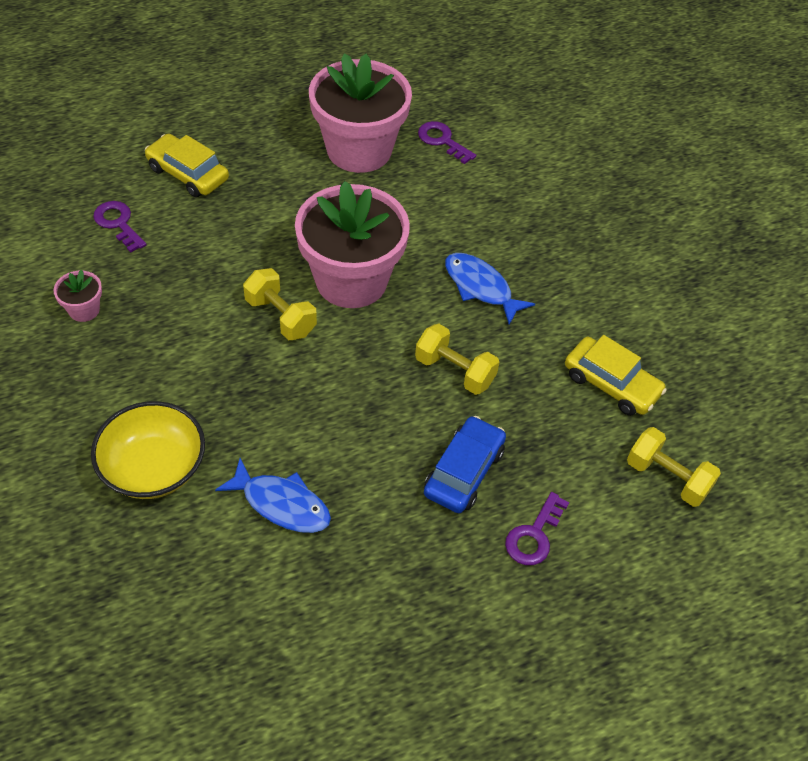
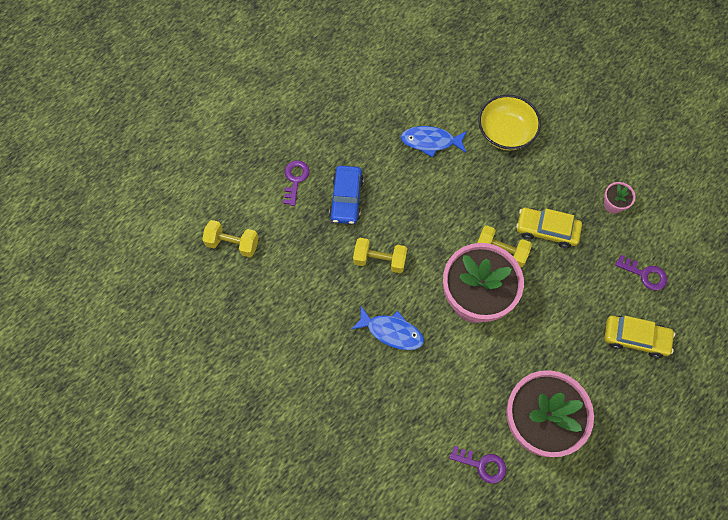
camera: 160 degrees right, 15 degrees up
yellow car [565,335,667,416] -> yellow car moved to [516,208,582,248]

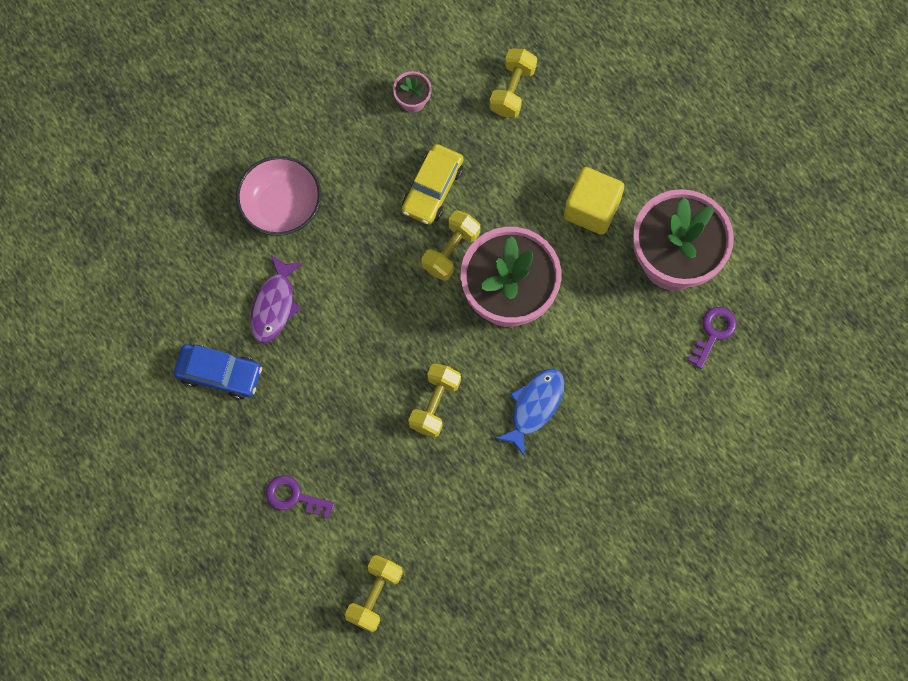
camera: 80 degrees left, 5 degrees up
blue car [329,166,364,224] -> blue car moved to [174,344,262,399]
blue fish [401,126,467,158] -> purple fish [250,255,303,343]
yellow bowl [478,94,541,151] -> pink bowl [236,156,321,236]
yellow car [604,316,675,358] -> none
purple key [615,255,667,291] -> yellow dumbbell [489,48,537,118]
none -> yellow cube [564,167,624,235]

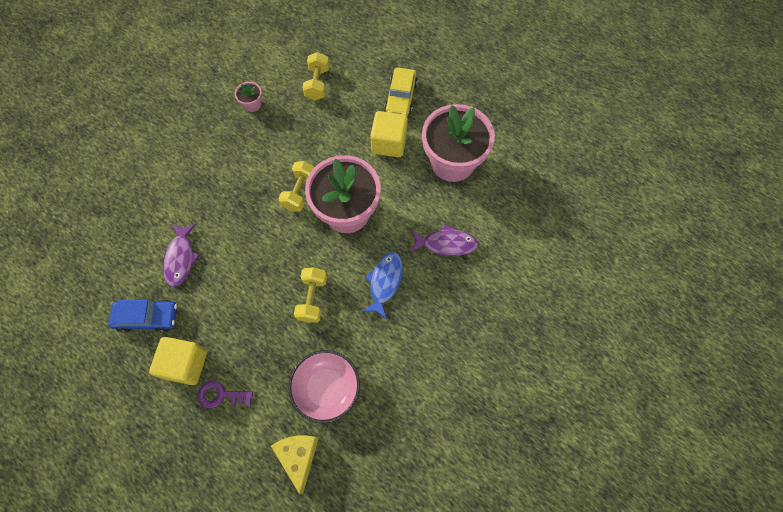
camera: 15 degrees left, 5 degrees down
pink bowl [236,156,321,236] -> pink bowl moved to [288,350,360,423]
yellow dumbbell [345,555,403,632] -> yellow cheese [271,435,319,494]
yellow car [402,144,464,225] -> yellow car moved to [385,68,418,116]
purple key [687,307,737,369] -> none
none -> yellow cube [149,337,207,385]
none -> purple fish [411,224,478,256]

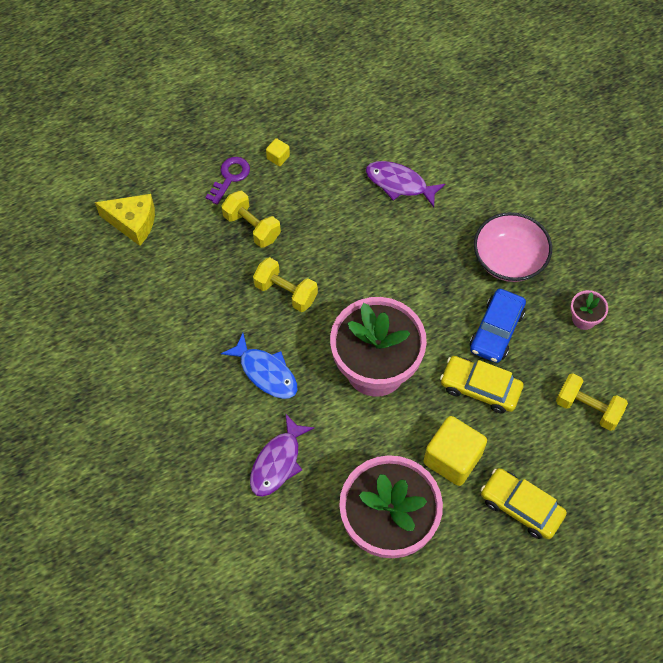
camera: 115 degrees right, 5 degrees down
blue car [108,300,177,333] -> blue car moved to [470,288,526,363]
yellow cube [149,337,207,385] -> yellow cube [266,138,290,166], size x0.44
yellow dumbbell [278,161,315,212] -> yellow dumbbell moved to [221,190,281,248]
pink bowl [288,350,360,423] -> pink bowl moved to [474,212,552,282]
none -> yellow car [440,356,524,414]

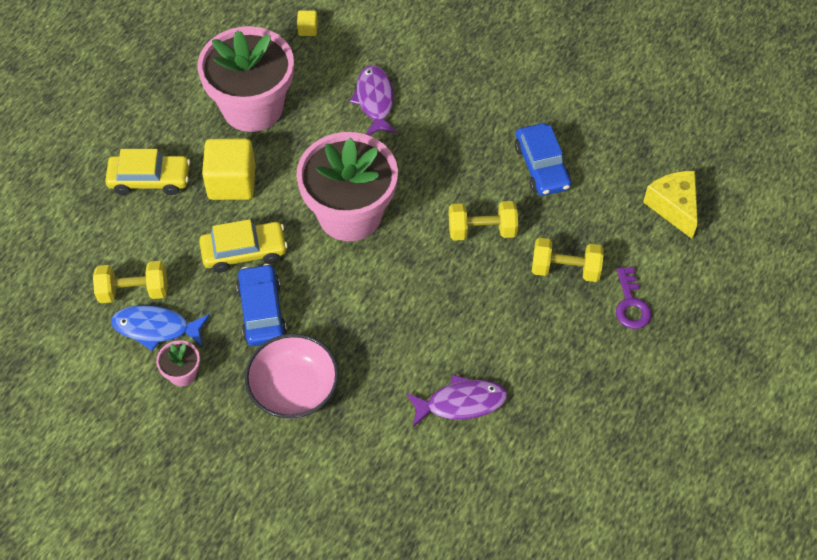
camera: 145 degrees right, 5 degrees down
yellow cheese [95,194,155,246] -> yellow cheese turned 90 degrees clockwise [643,171,698,239]
blue fish [221,333,297,399] -> blue fish moved to [111,305,210,351]
yellow cube [266,138,290,166] -> yellow cube moved to [297,10,318,36]
none -> blue car [515,123,571,196]

